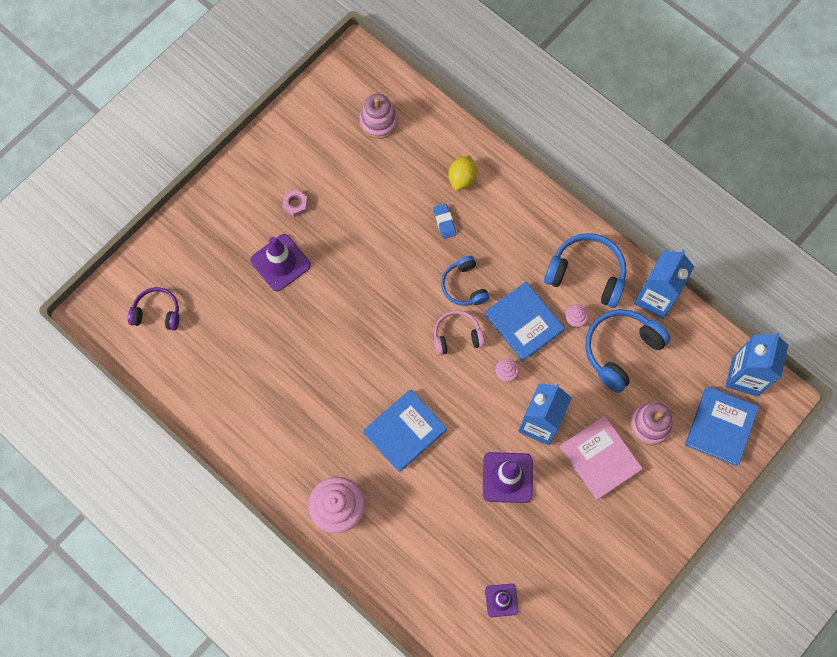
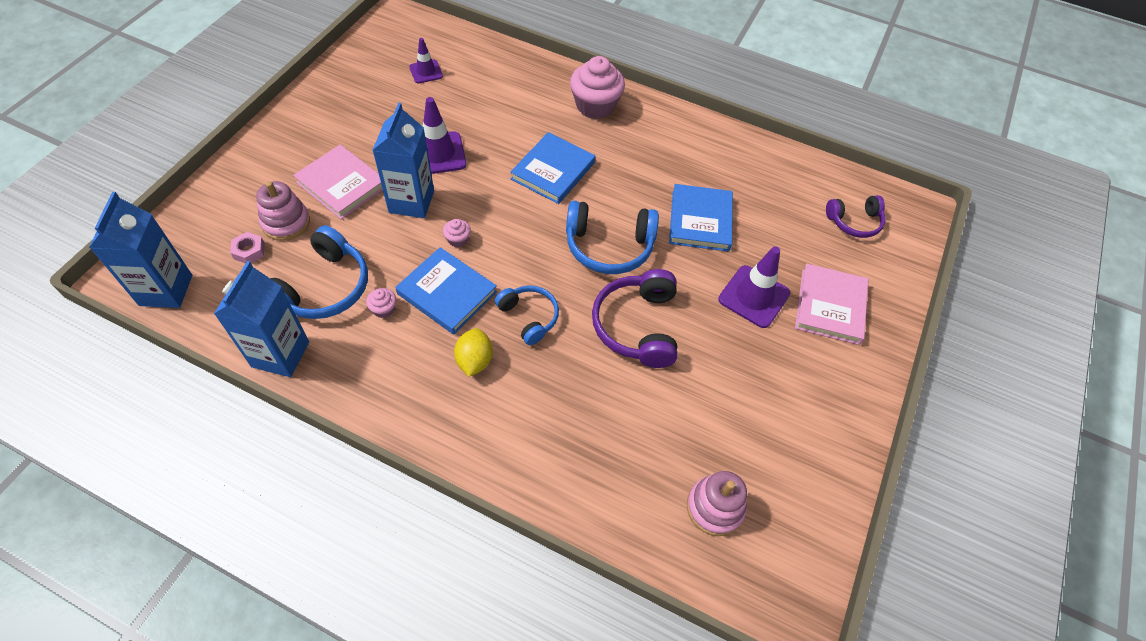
camera: 160 degrees right, 15 degrees down
pink nut [282,189,308,217] -> pink nut moved to [230,232,265,263]
blue eraser [433,204,456,239] -> none
pink headphones [434,310,485,355] -> none
yellow lemon [448,155,477,191] -> yellow lemon moved to [454,328,493,377]
blue headphones [544,234,626,308] -> blue headphones moved to [566,201,659,274]
blue book [685,386,759,466] -> blue book moved to [669,184,733,252]
none -> purple headphones [592,269,678,368]
none -> pink book [795,263,868,345]

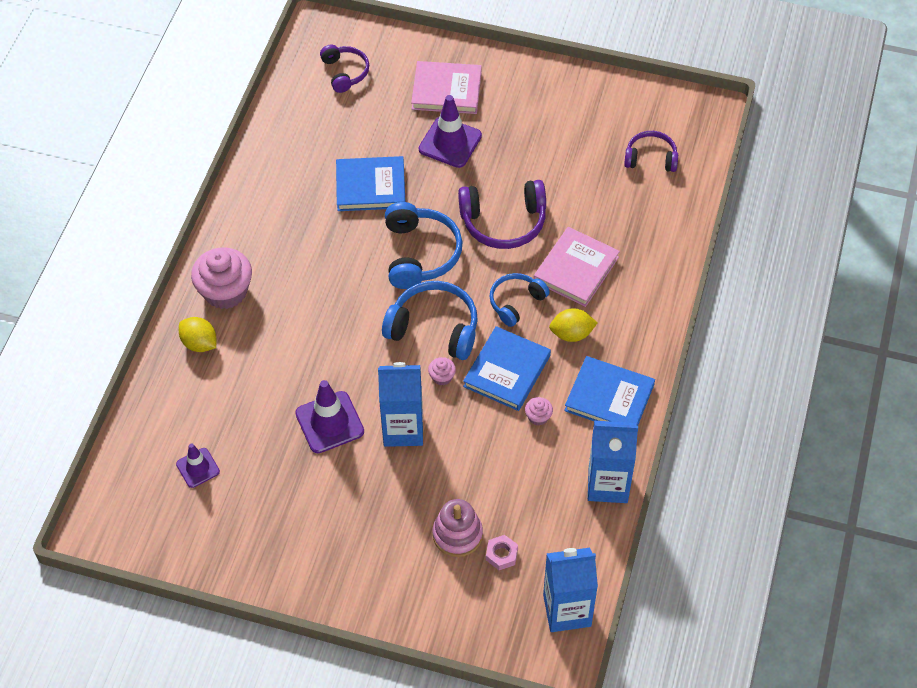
camera: 95 degrees left, 0 degrees up
blue headphones [270,225,368,319] -> blue headphones moved to [382,281,478,360]
pink book [293,145,383,219] -> pink book moved to [534,227,620,307]
blue book [510,132,595,204] -> blue book moved to [564,356,655,426]
pink stacking toy [687,471,747,536] -> purple headphones [624,131,678,172]
none -> yellow lemon [179,317,216,352]

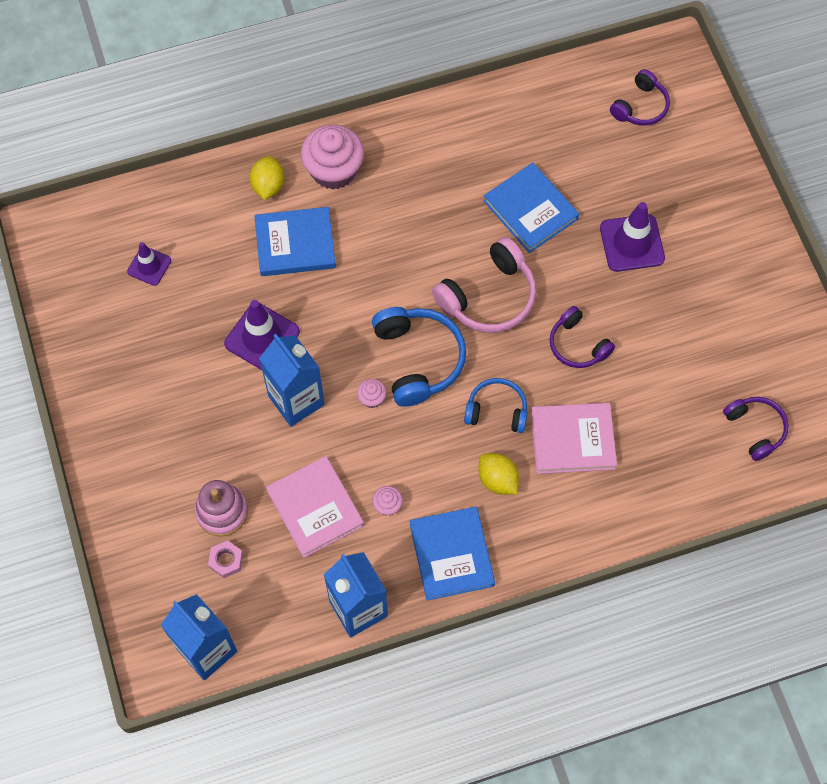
camera: 55 degrees right, 10 degrees up
blue headphones [385,202,463,289] -> pink headphones [432,237,536,333]
pink book [411,61,482,114] -> pink book moved to [266,456,364,558]
purple headphones [458,180,546,249] -> purple headphones [550,306,615,368], size x0.62
blue book [463,326,551,411] -> blue book moved to [254,207,336,276]

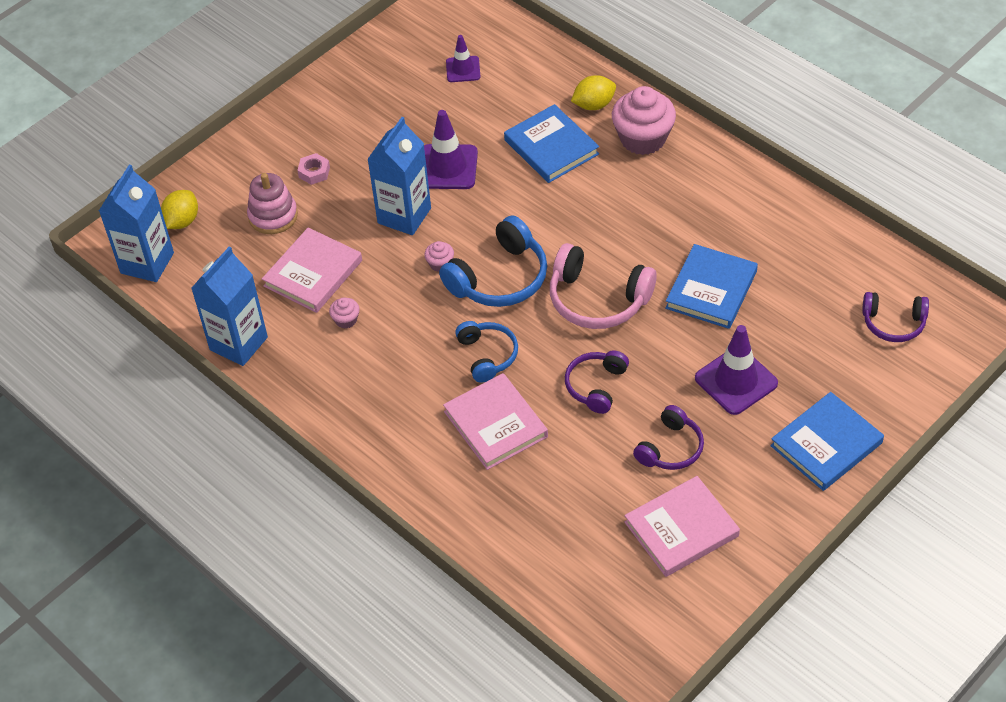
camera: 65 degrees right, 15 degrees down
pink nut [208,540,243,578] -> pink nut moved to [297,153,330,185]
blue book [410,507,495,601] -> blue book moved to [770,392,884,491]
yellow lemon [478,453,519,495] -> yellow lemon moved to [161,190,198,229]
purple headphones [723,397,789,461] -> purple headphones moved to [633,405,704,470]
none -> pink book [624,476,740,577]

